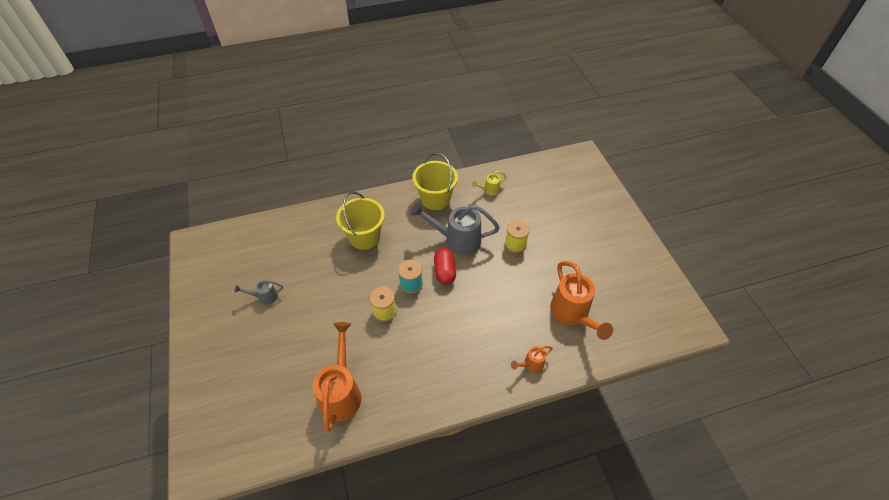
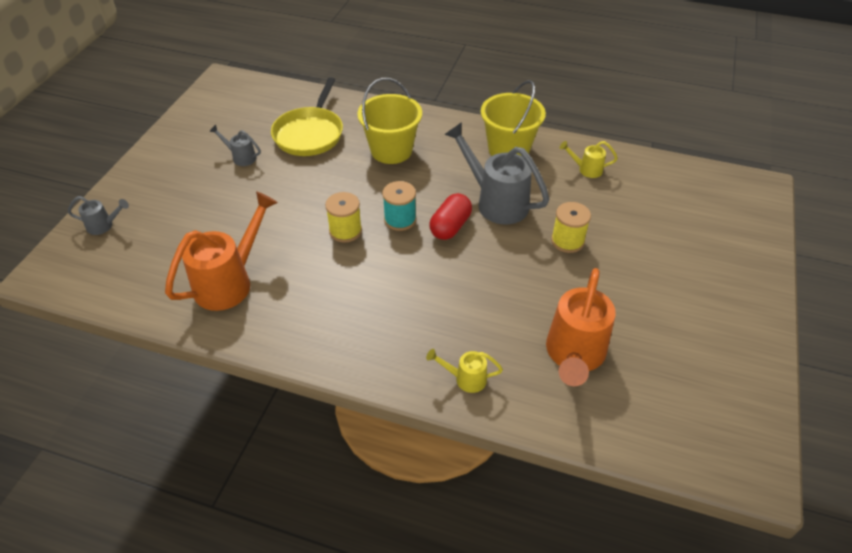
camera: 35 degrees right, 5 degrees down
orange watering can [511,346,553,372] -> yellow watering can [426,349,503,393]
none -> grey watering can [68,196,129,235]
none -> yellow pan [271,77,343,156]

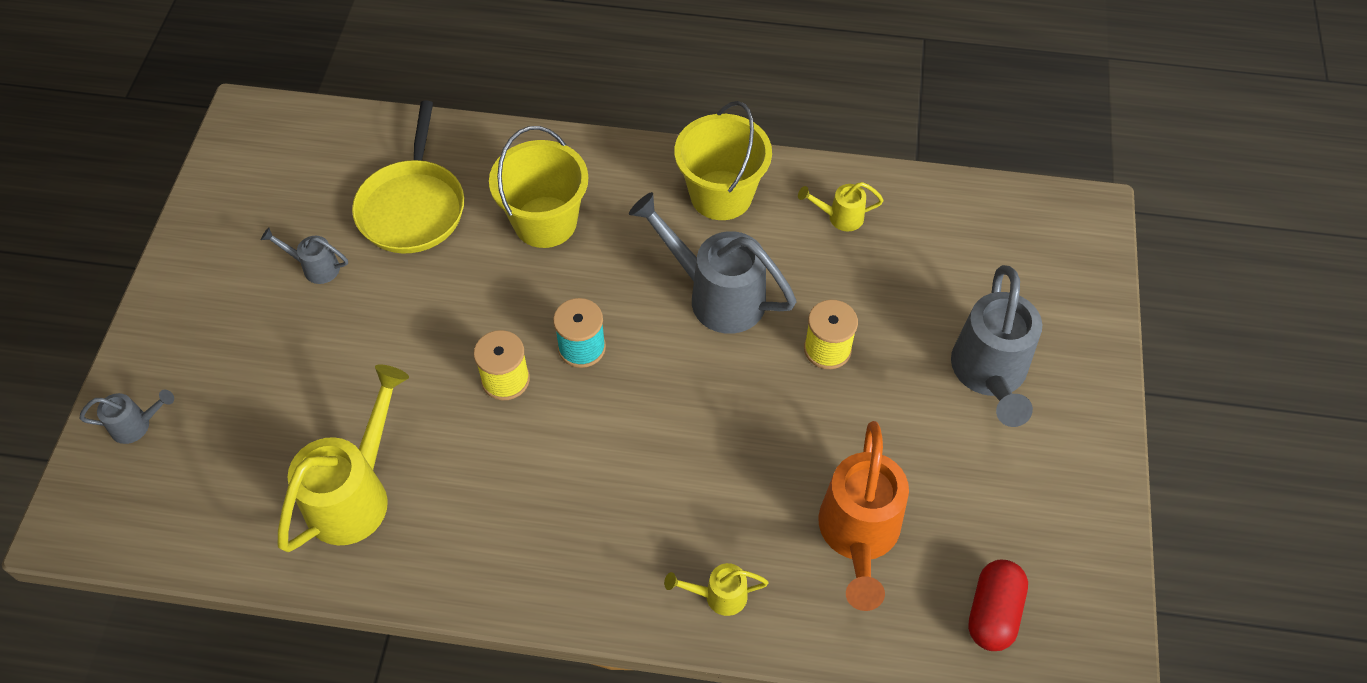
camera: 10 degrees left, 10 degrees up
orange watering can [165,191,278,311] -> yellow watering can [278,364,409,552]
red capsule [429,193,472,240] -> red capsule moved to [968,560,1028,651]
none -> grey watering can [951,265,1042,427]

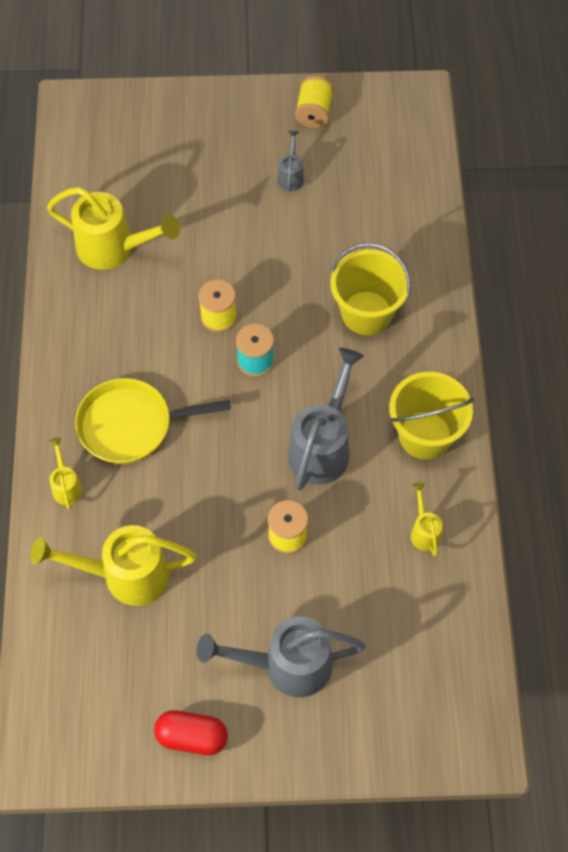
camera: 80 degrees right, 5 degrees up
grey watering can [80,390,174,444] -> none
yellow pan [352,101,464,253] -> yellow pan moved to [75,378,231,464]
orange watering can [818,421,909,611] -> yellow watering can [30,525,197,606]
red capsule [968,560,1028,651] -> red capsule moved to [154,710,228,755]
none -> yellow spool [295,76,334,128]

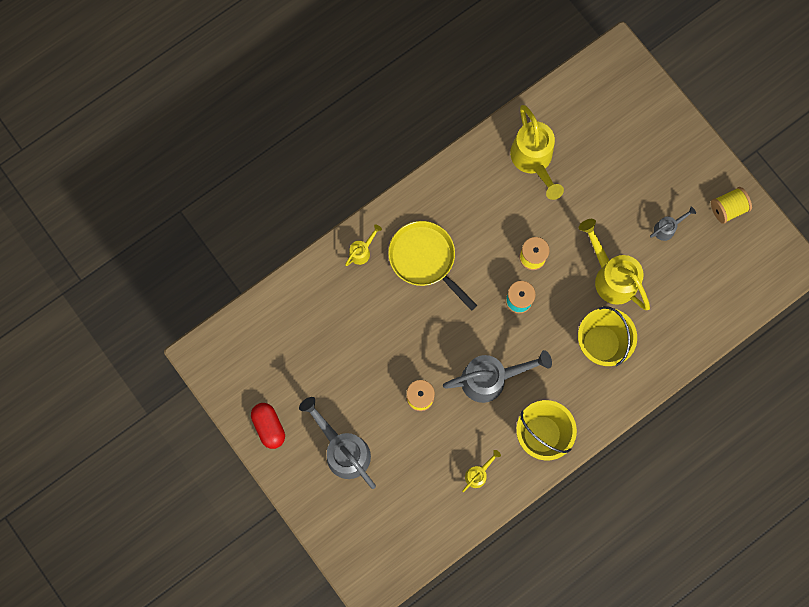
camera: 55 degrees right, 15 degrees up
yellow watering can [30,525,197,606] -> yellow watering can moved to [579,219,650,310]

